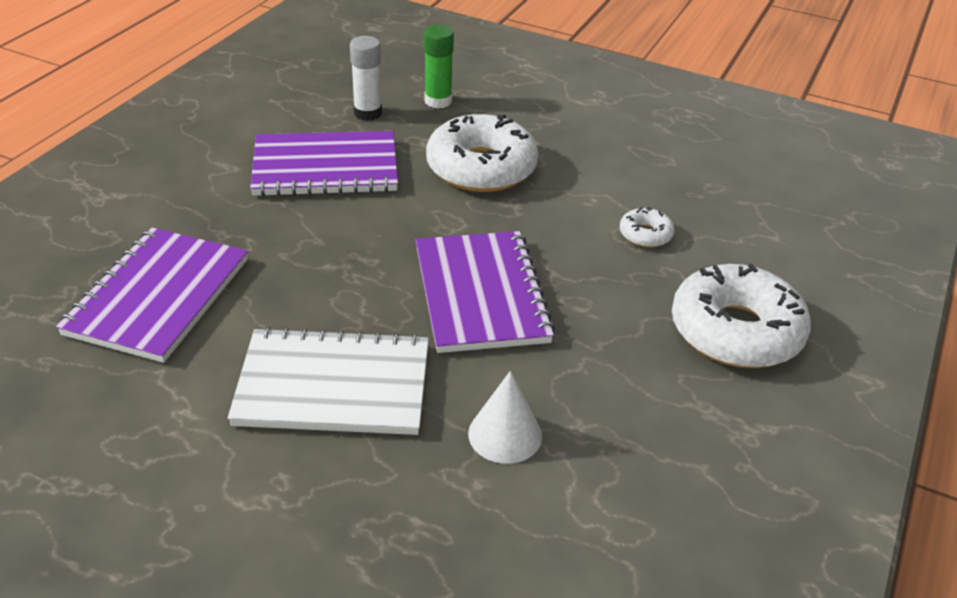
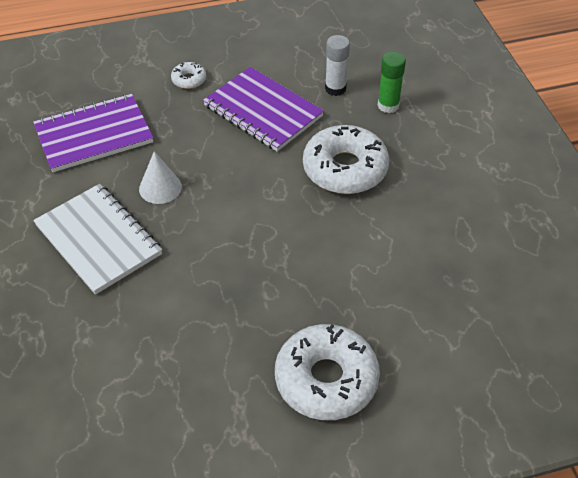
camera: 50 degrees right, 10 degrees up
purple notebook [416,231,555,353] -> none
white cone [468,371,542,464] -> white cone moved to [139,151,182,204]
white donut [620,207,675,248] -> white donut moved to [171,62,206,89]

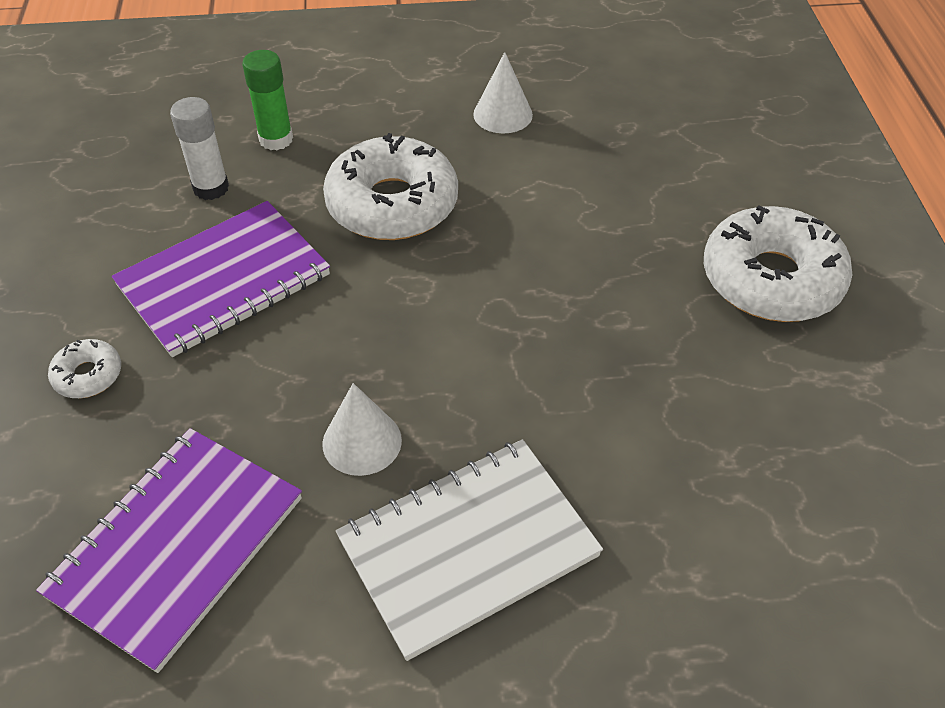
camera: 80 degrees left, 0 degrees up
purple notebook [33,94,154,172] -> purple notebook turned 45 degrees clockwise [36,428,302,673]
none -> white cone [473,52,533,133]

